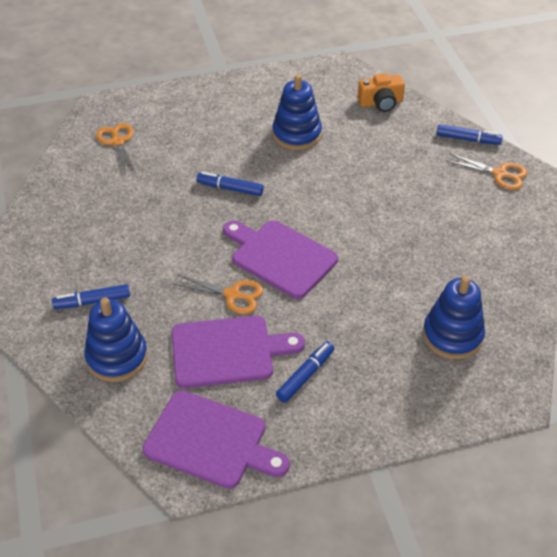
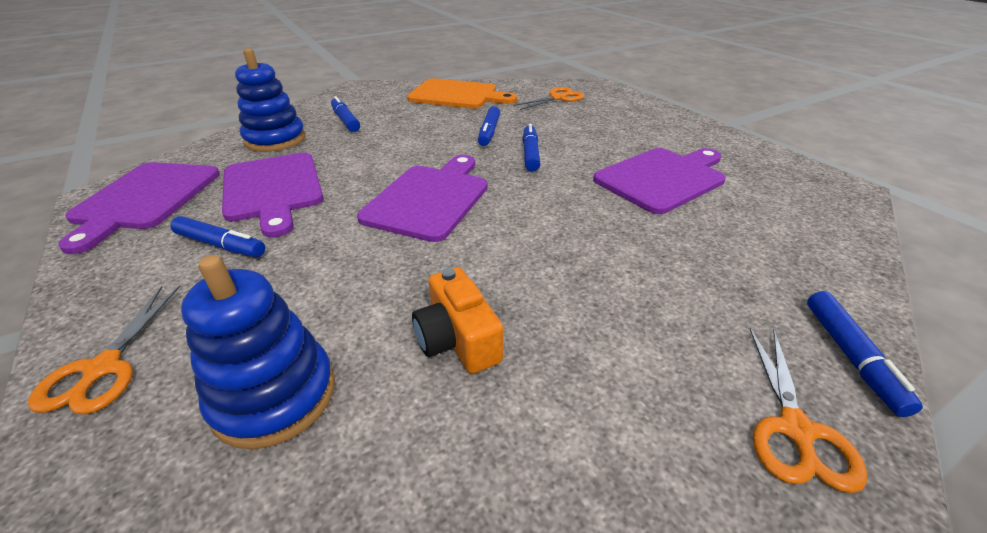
camera: 75 degrees right, 10 degrees down
orange scissors [173,275,263,314] -> orange scissors moved to [28,285,181,414]
blue stacking toy [273,74,322,150] -> purple cutting board [593,148,726,214]
orange camera [357,73,405,112] -> orange camera moved to [412,267,504,374]
none -> orange cutting board [407,78,517,109]
none -> blue marker [478,106,500,146]

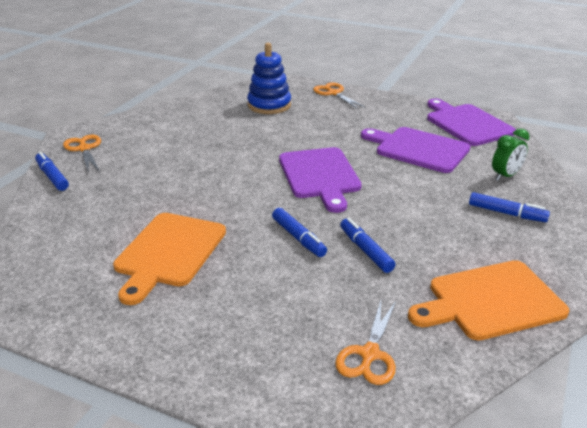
camera: 145 degrees right, 5 degrees down
blue marker [170,216,265,257] -> none
blue stacking toy [235,48,306,152] -> green clock [492,128,530,181]
orange camera [412,267,504,374] -> none
purple cutting board [593,148,726,214] -> orange cutting board [113,213,226,305]

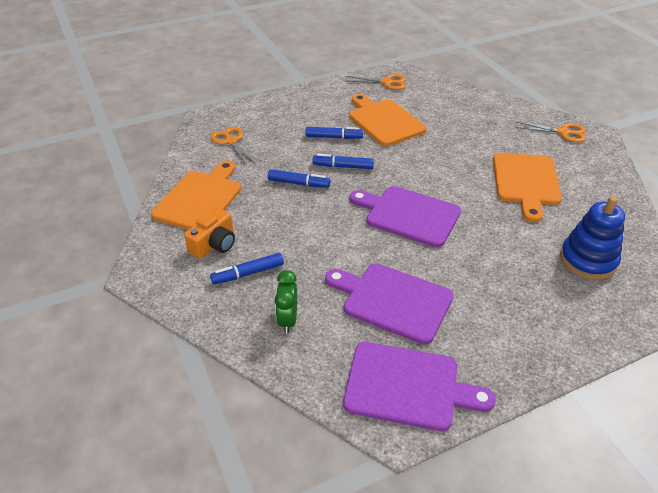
camera: 130 degrees right, 10 degrees up
blue marker [35,152,69,191] -> blue marker moved to [306,127,363,139]
orange scissors [313,82,364,109] -> orange scissors moved to [346,74,406,90]
purple cutting board [361,127,470,173] -> purple cutting board turned 135 degrees counterclockwise [325,264,453,345]
none -> orange camera [184,208,235,259]
none -> orange cutting board [493,153,562,222]

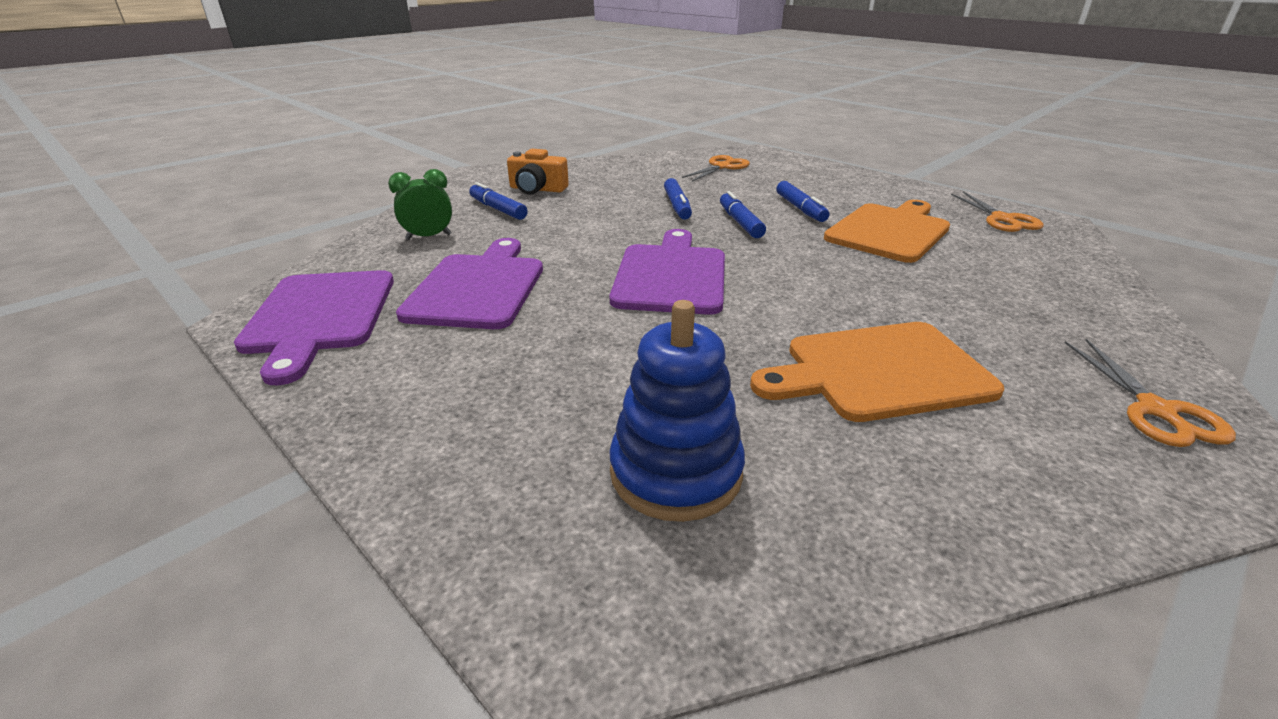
camera: 70 degrees right, 10 degrees down
orange cutting board [151,161,241,230] -> none

